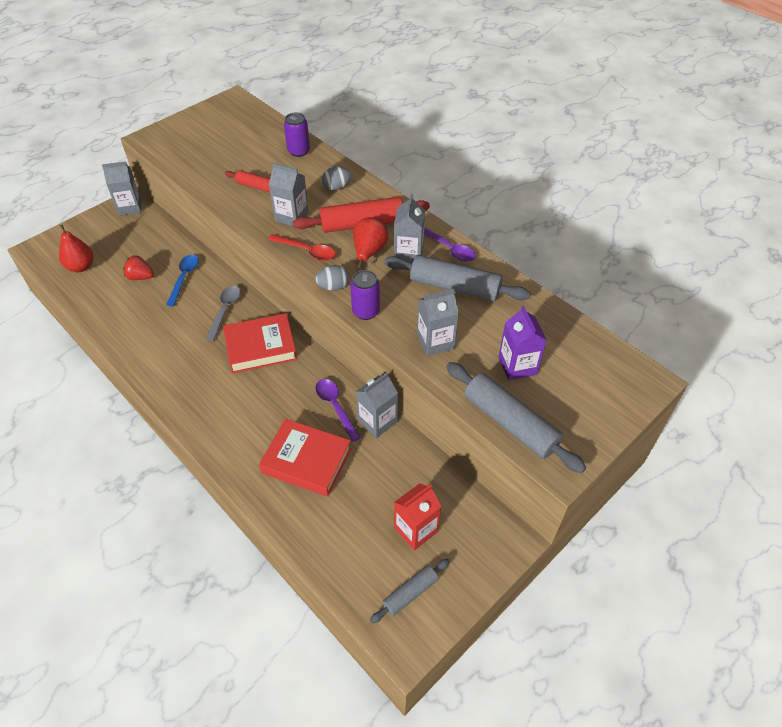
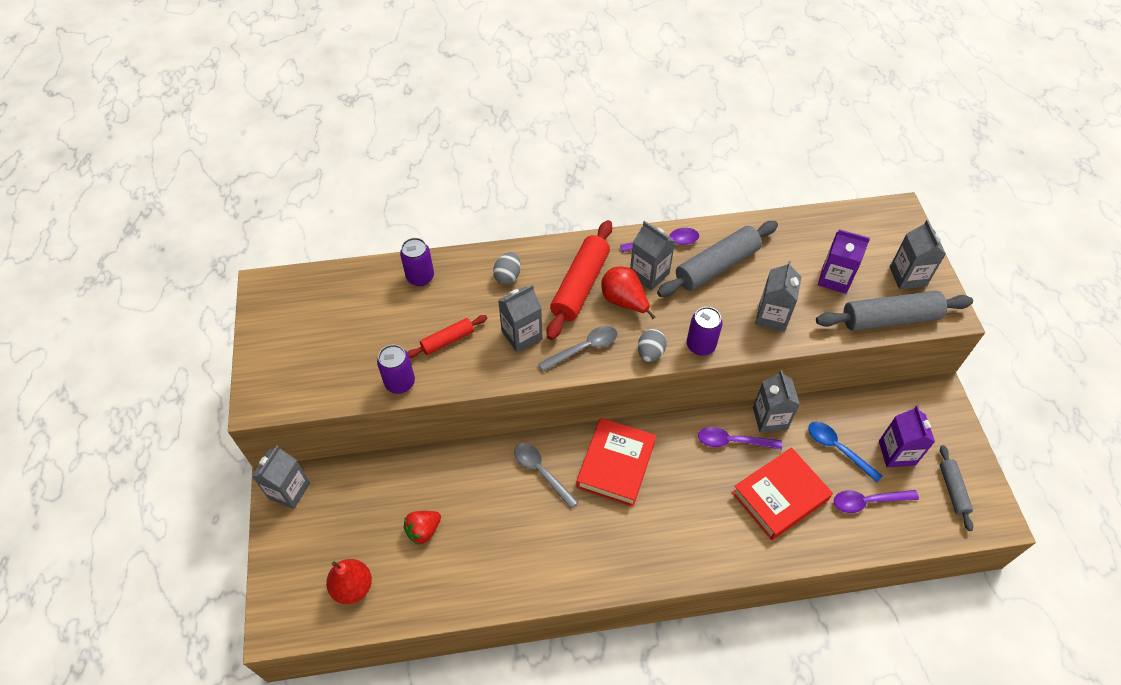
camera: 55 degrees left, 5 degrees up
blue spoon [166,255,199,306] -> blue spoon moved to [808,421,883,482]
red spoon [268,234,336,261] -> grey spoon [538,326,617,372]
red carton [394,483,441,550] -> purple carton [879,406,935,467]
none -> purple can [377,345,415,394]
none -> purple spoon [834,490,919,513]
none -> grey carton [890,220,946,289]

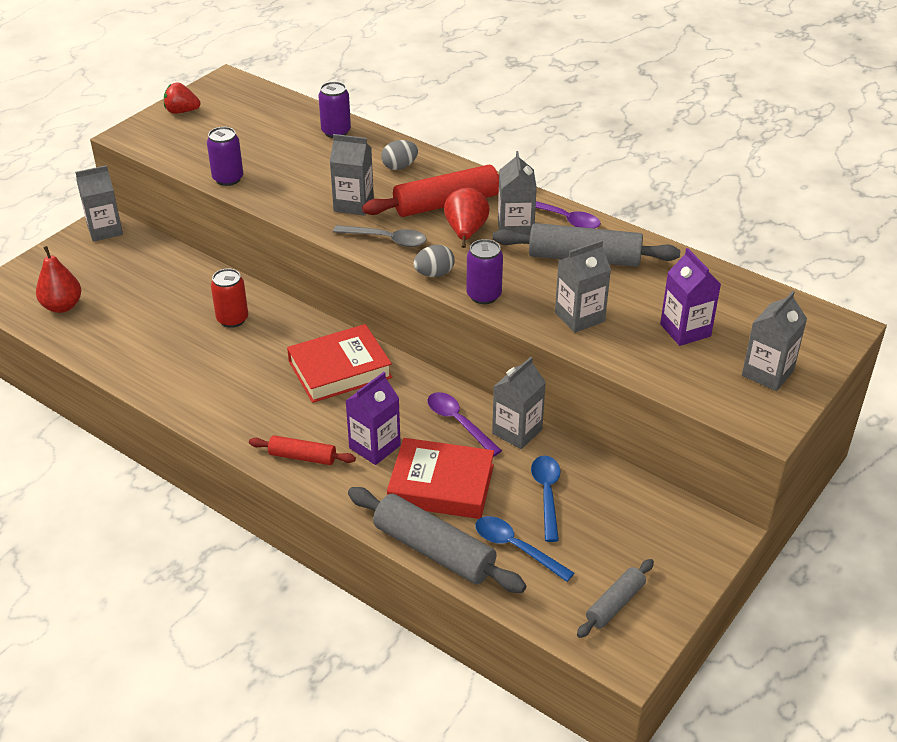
camera: 45 degrees right, 15 degrees down
red strawberry [404,511,441,545] -> red strawberry moved to [164,82,200,114]
red rolling pin [407,315,487,358] -> red rolling pin moved to [249,435,356,465]
grey spoon [514,443,578,508] -> none
grey rolling pin [816,291,973,331] -> grey rolling pin moved to [348,487,527,593]
purple spoon [834,490,919,513] -> blue spoon [475,516,574,582]
purple carton [879,406,935,467] -> purple carton moved to [346,372,401,465]
none -> red can [211,269,248,328]

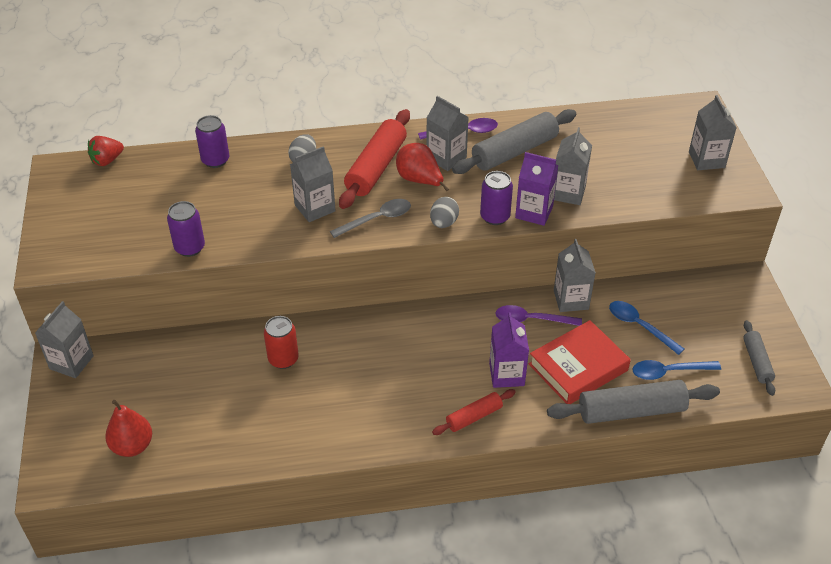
camera: 45 degrees left, 5 degrees up
red strawberry [164,82,200,114] -> red strawberry moved to [88,136,124,166]
red book [287,324,392,403] -> none
purple carton [660,248,721,346] -> purple carton moved to [515,152,558,226]

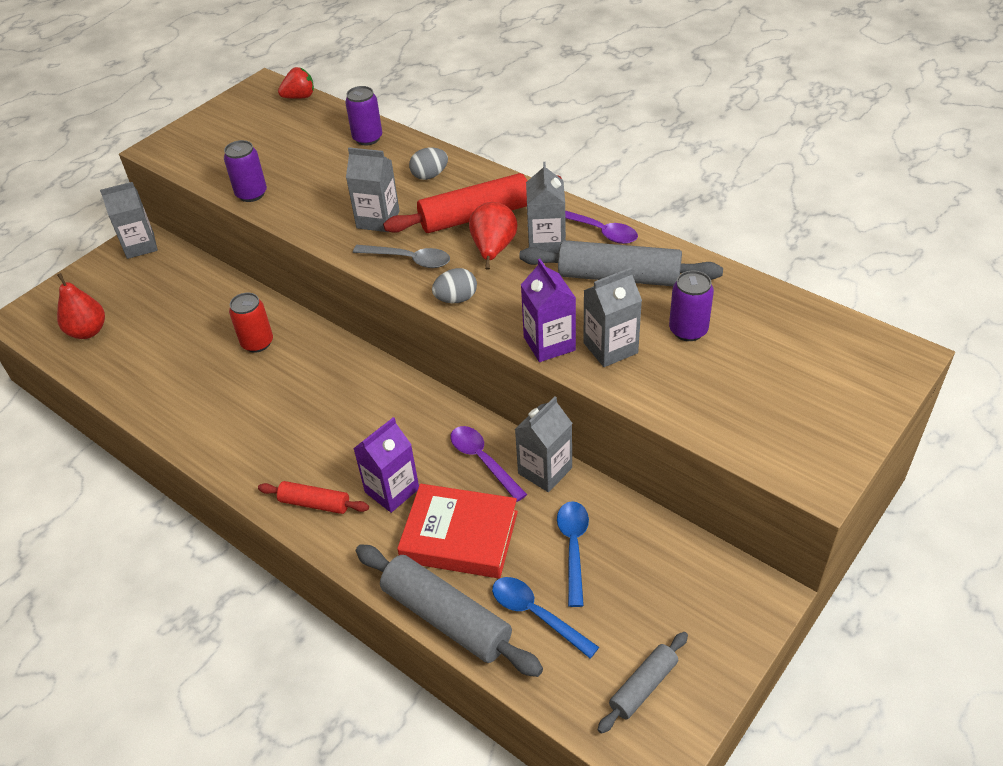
camera: 50 degrees right, 0 degrees up
red strawberry [88,136,124,166] -> red strawberry turned 150 degrees clockwise [278,67,314,99]
purple can [480,171,513,225] -> purple can moved to [669,271,714,341]
grey carton [689,95,737,170] -> none

